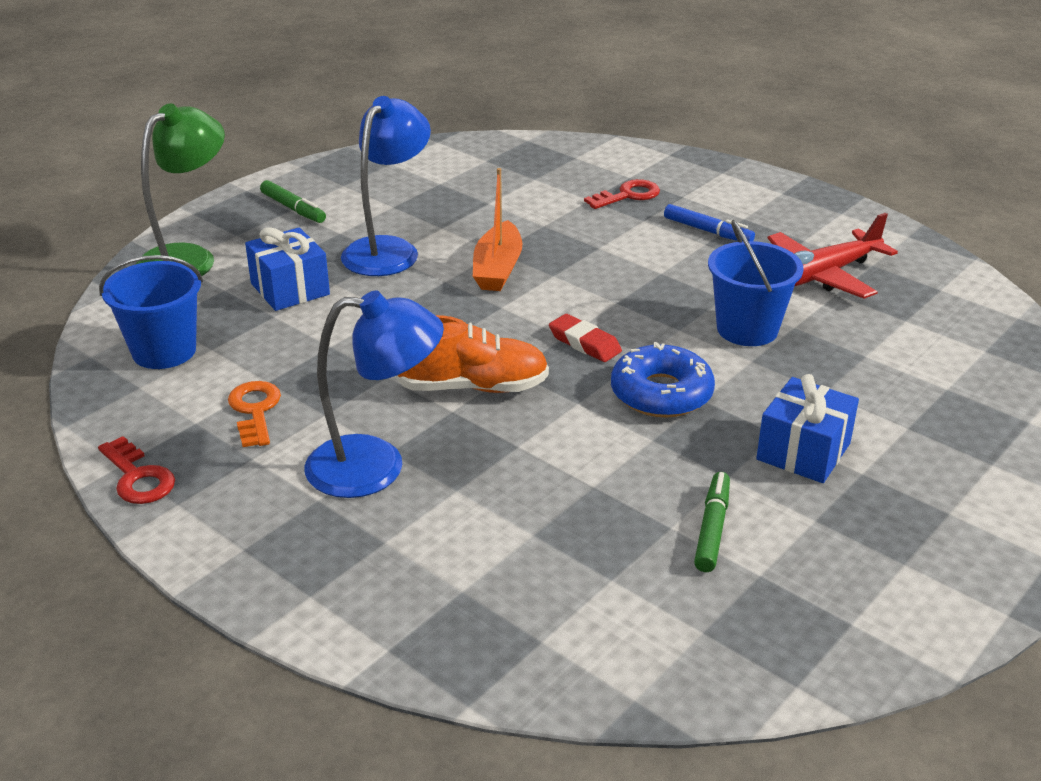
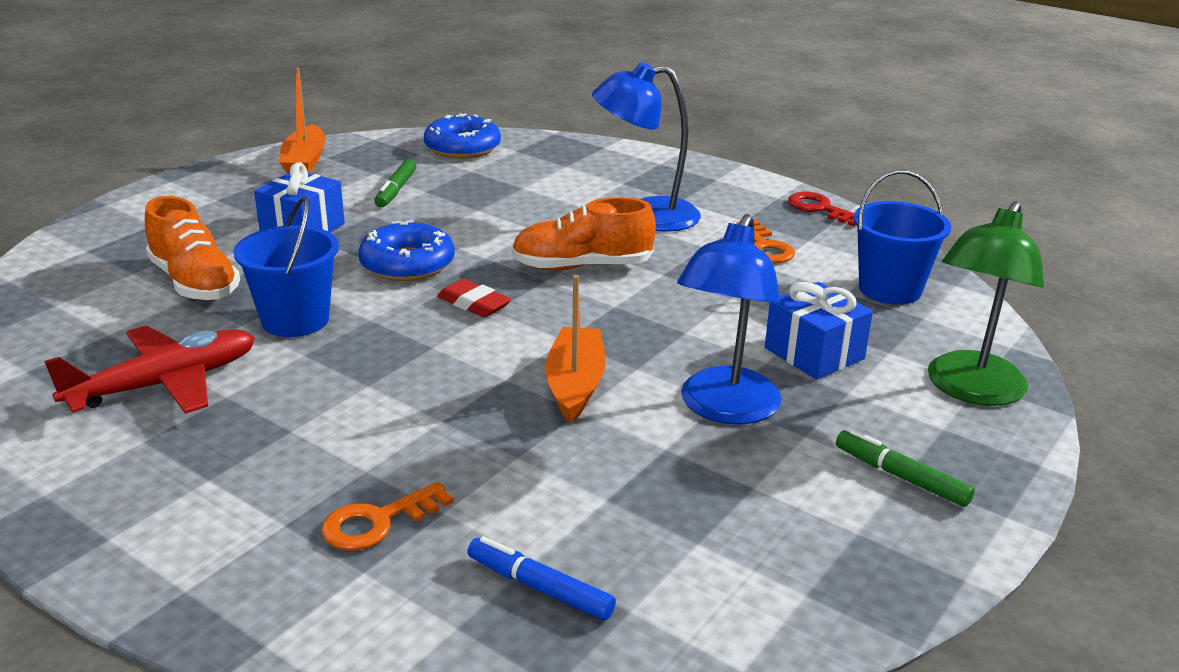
camera: 175 degrees right, 5 degrees down
red key [584,179,660,209] -> orange key [322,482,454,550]
blue marker [664,204,755,241] -> blue marker moved to [468,536,616,620]
none -> orange shoe [145,196,240,300]
none -> orange boat [279,68,326,174]
none -> blue donut [424,113,501,159]

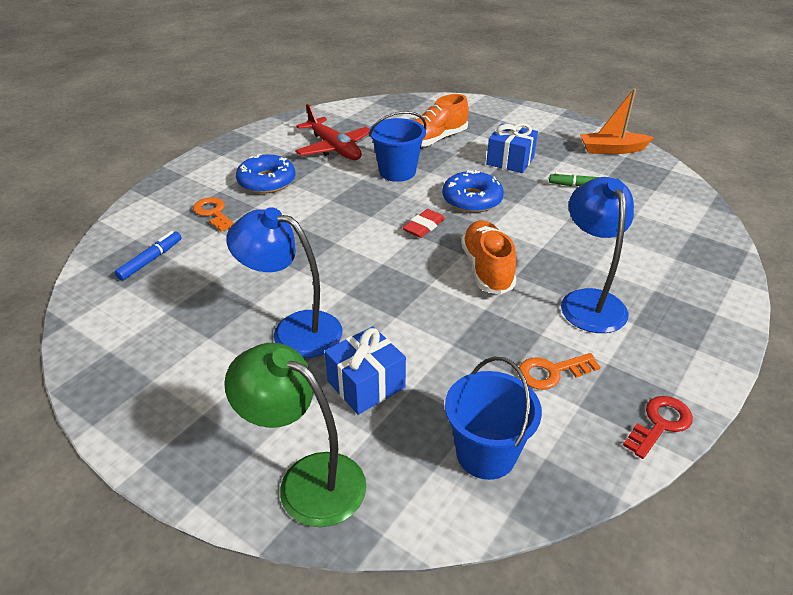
camera: 90 degrees right, 10 degrees up
blue donut [424,113,501,159] -> blue donut moved to [236,154,295,194]
orange boat [545,275,606,423] -> none
green marker [836,429,975,507] -> none

